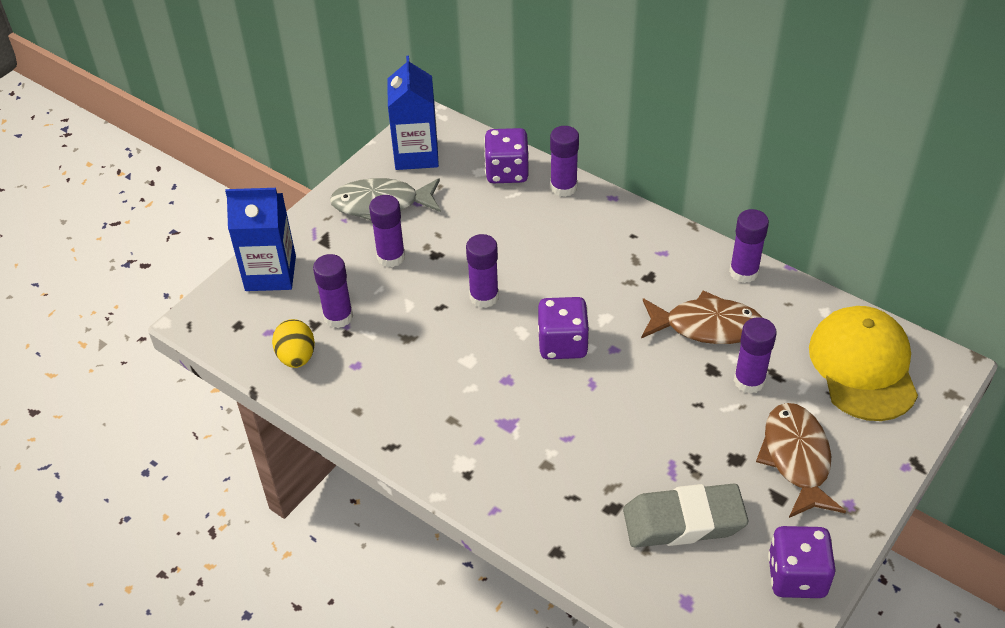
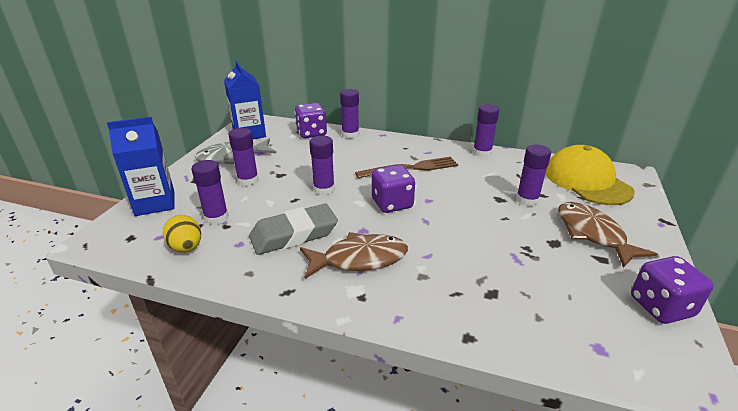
camera: 20 degrees left, 15 degrees down
grey eraser [623,484,748,548] -> grey eraser moved to [249,204,338,255]
brown fish [641,290,762,344] -> brown fish moved to [300,232,408,279]
none -> brown fork [355,156,458,178]

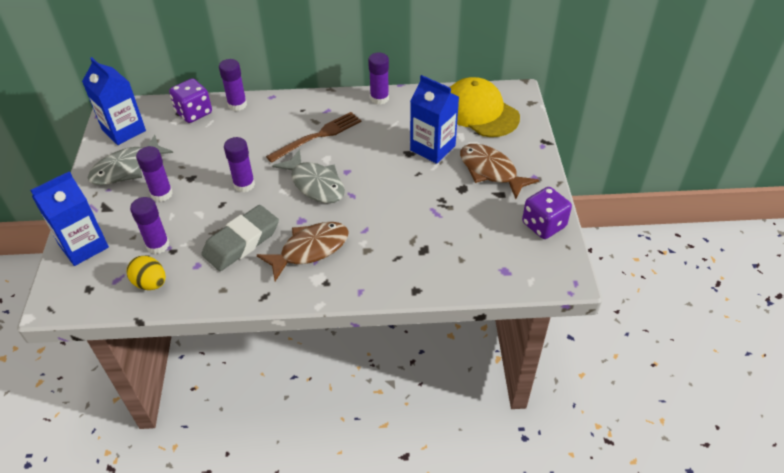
camera: 20 degrees left, 15 degrees up
purple dice [372,165,415,213] -> grey fish [272,149,345,203]
purple glue stick [516,145,551,206] -> blue carton [410,75,459,164]

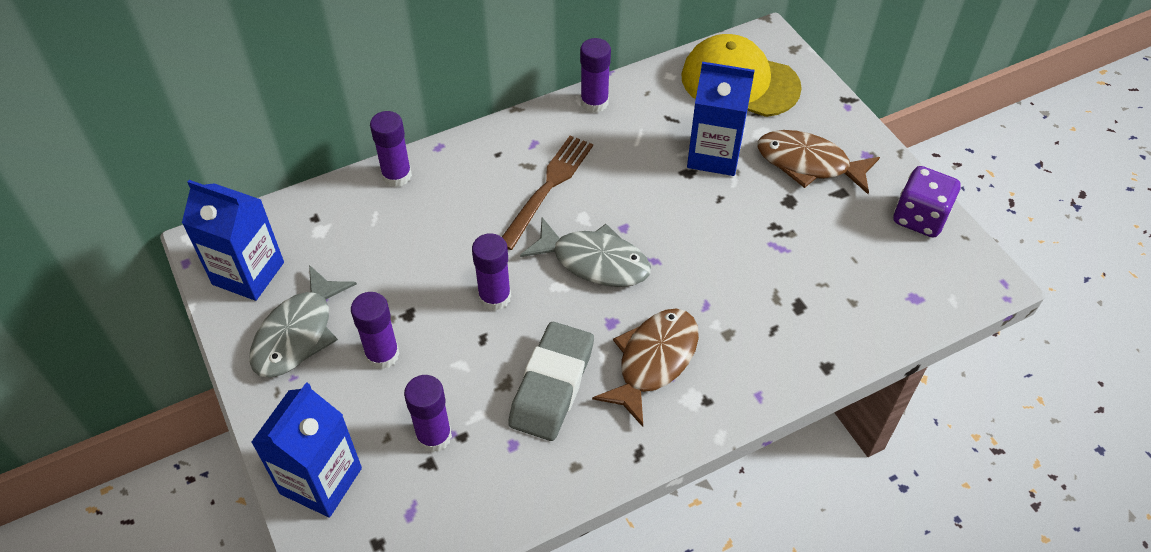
camera: 25 degrees left, 5 degrees up
yellow egg [126,256,166,290] -> none
purple dice [169,78,212,123] -> none

